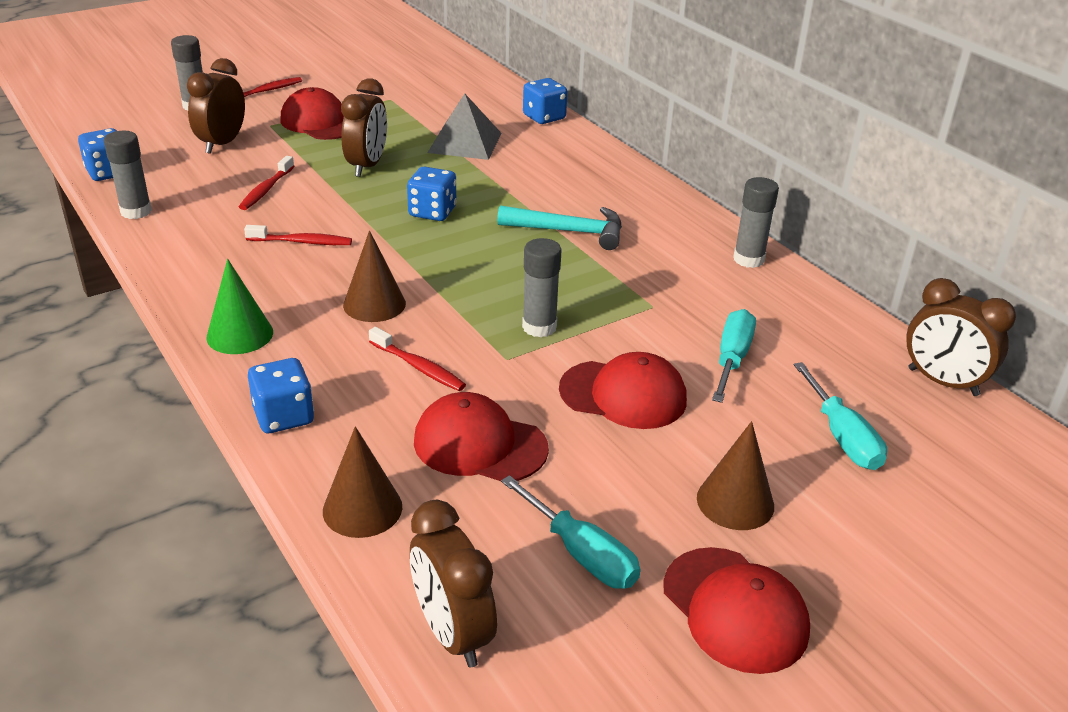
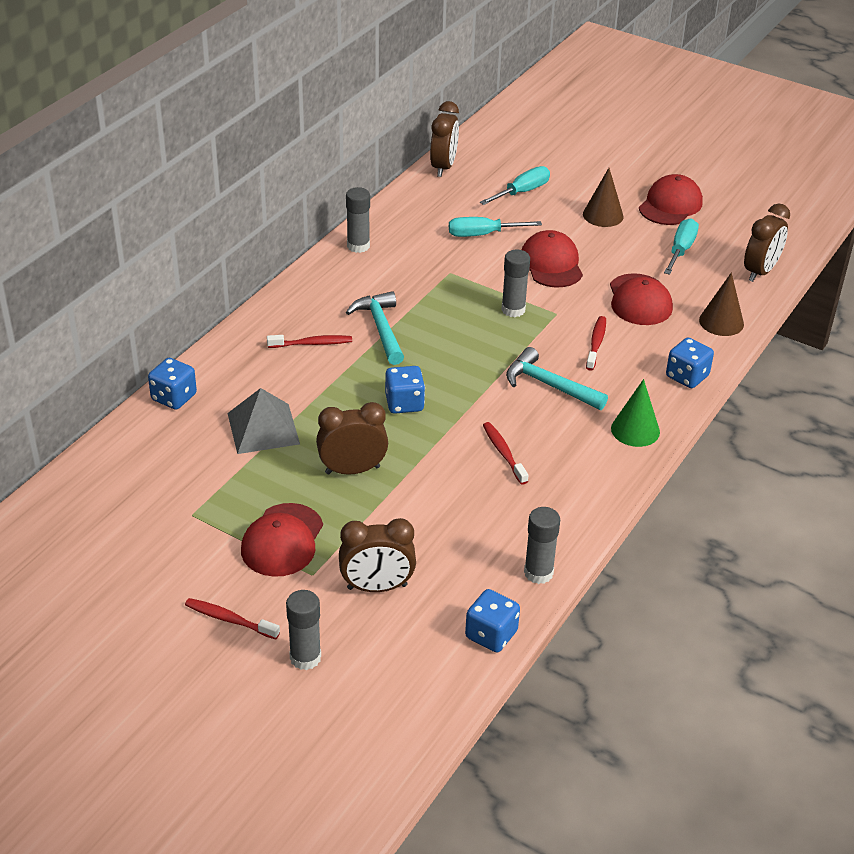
camera: 115 degrees left, 5 degrees up
red toothbrush [239,156,294,210] -> red toothbrush moved to [267,335,352,348]
brown cone [343,230,406,322] -> turquoise hammer [506,347,608,410]

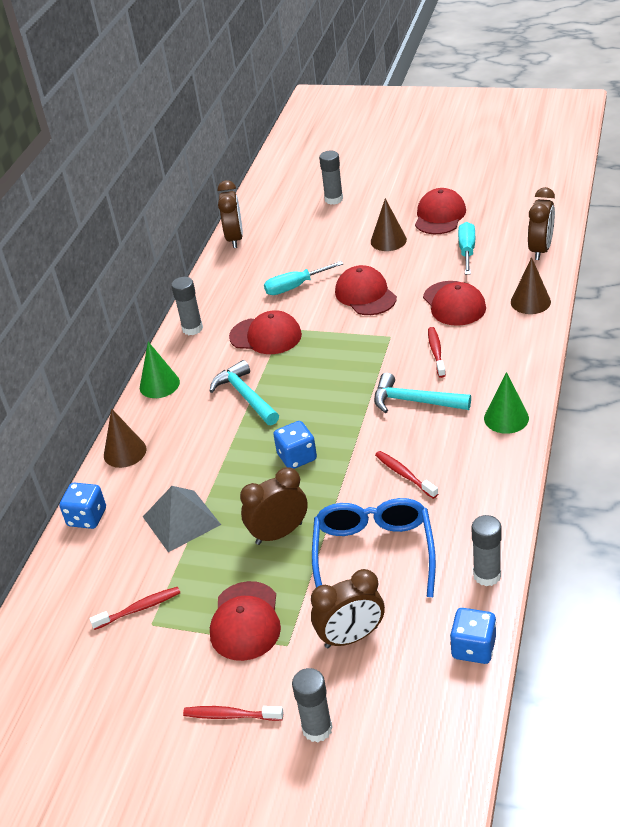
camera: 10 degrees left, 0 degrees up
red toothbrush [267,335,352,348] -> red toothbrush moved to [90,587,180,630]
turquoise screwdriver [480,166,550,205] -> none
grey glue stick [501,250,530,317] -> grey glue stick moved to [319,151,343,205]
blue dice [666,338,714,388] -> none
none -> brown cone [104,408,147,468]
none -> green cone [140,342,180,398]
none -> red cap [229,310,302,354]
none -> blue glasses [312,498,436,597]

